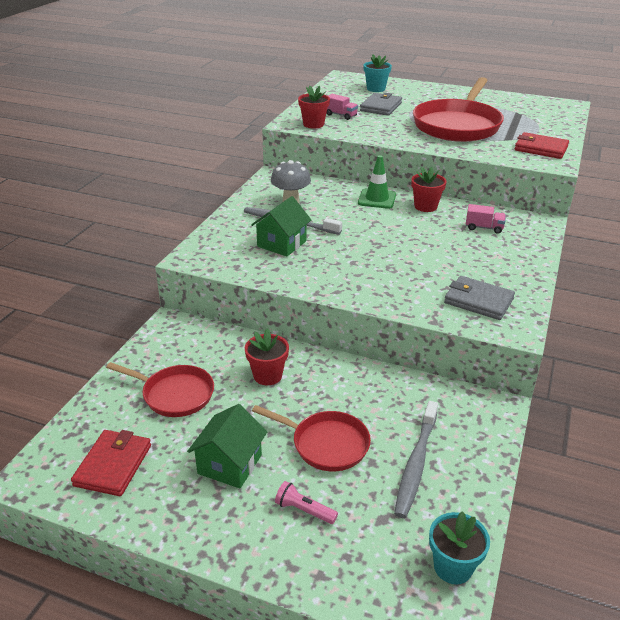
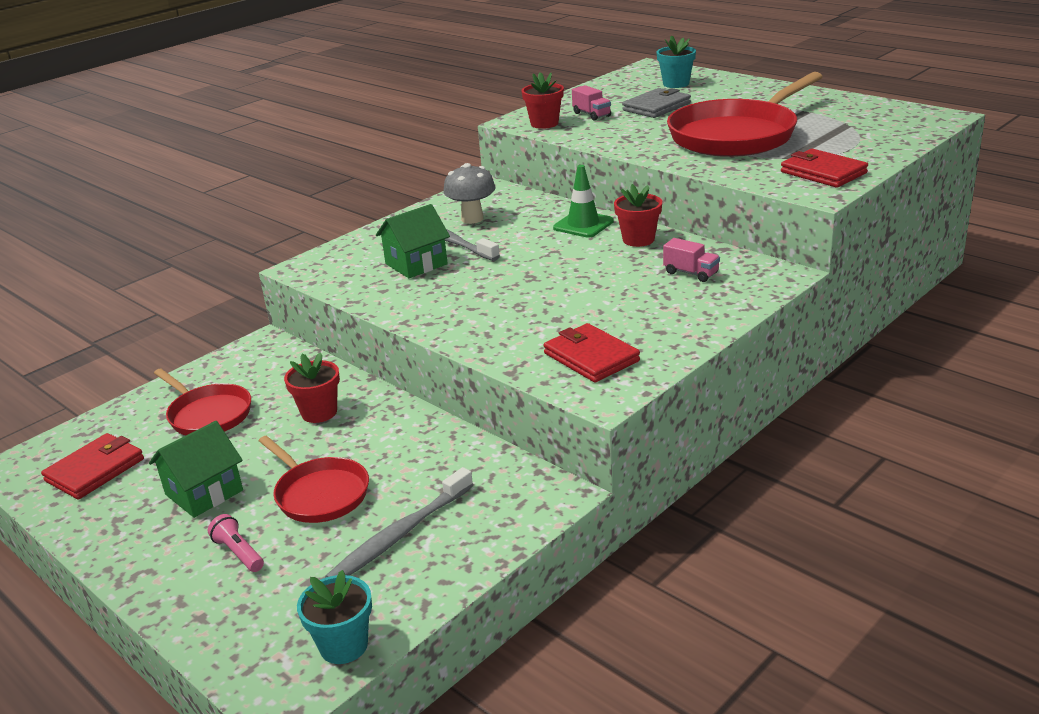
camera: 25 degrees right, 5 degrees down
grey wallet [444,276,515,320] -> red wallet [544,323,640,383]

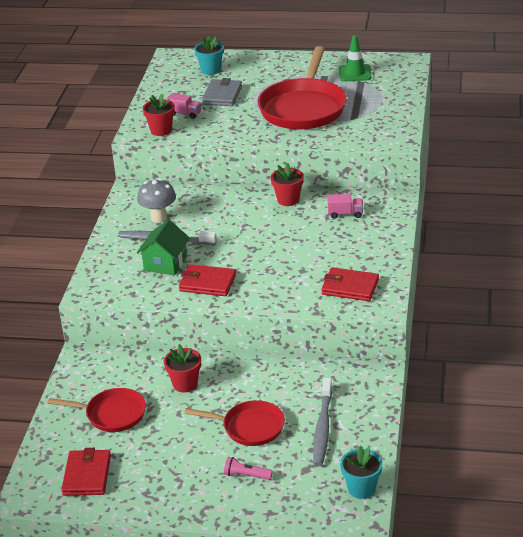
camera: 35 degrees left, 5 degrees up
green house [149,421,243,518] -> none
green traffic cone [553,165,614,237] -> green traffic cone moved to [339,35,372,82]
red wallet [781,149,868,187] -> red wallet moved to [179,264,236,296]

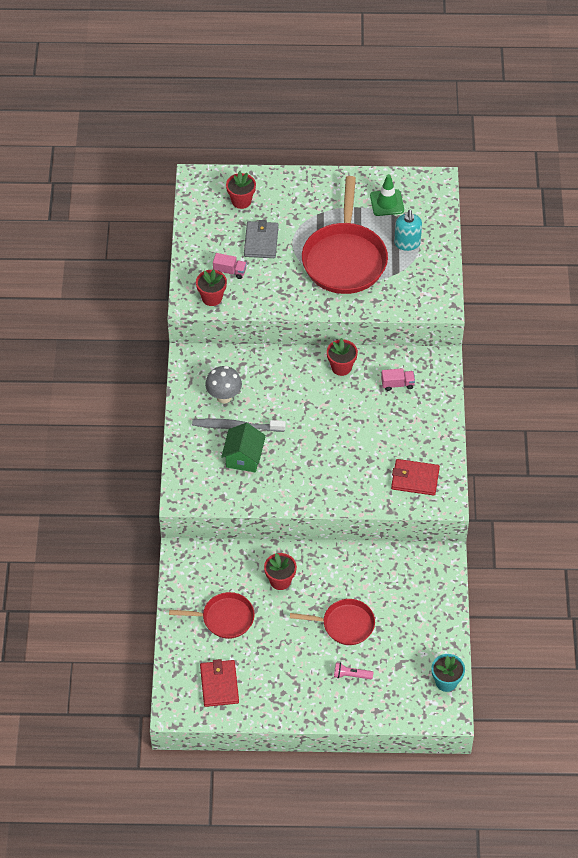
camera: 10 degrees left, 20 degrees up
red wallet [179,264,236,296] -> none
turquoise flower pot [194,36,224,75] -> red flower pot [226,171,256,209]
grey toothbrush [313,378,332,466] -> none
none -> turquoise soap dispenser [394,210,422,251]

